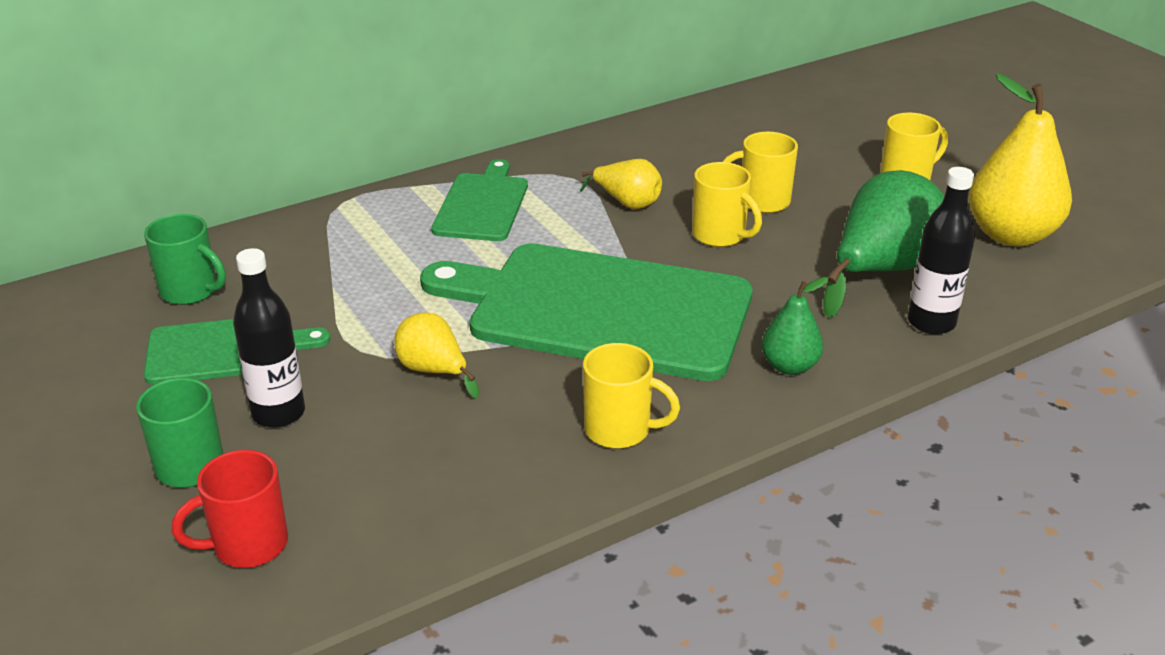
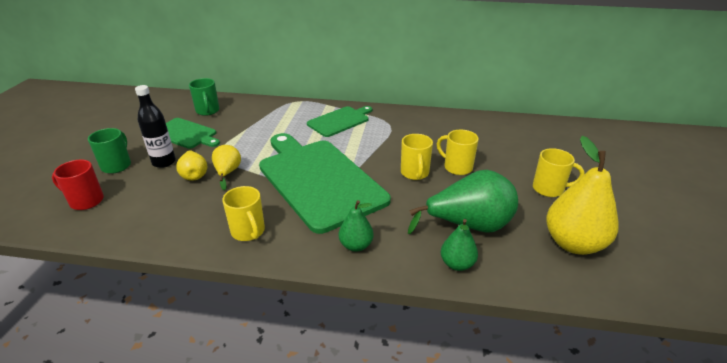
camera: 40 degrees right, 0 degrees up
yellow pear [580,159,662,209] -> yellow pear moved to [176,150,207,181]
black bottle [908,167,975,334] -> green pear [441,219,478,271]

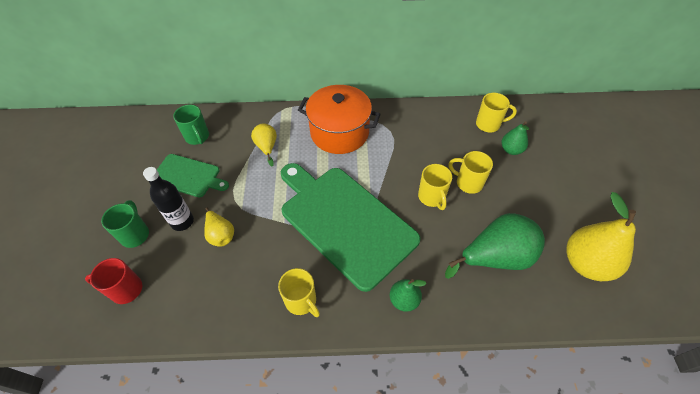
camera: 10 degrees left, 20 degrees up
yellow pear [212,145,241,191] -> yellow pear moved to [251,123,277,166]
green cutting board [307,106,372,137] -> orange pot [298,85,381,154]
green pear [441,219,478,271] -> green pear moved to [502,121,529,155]
yellow mug [533,148,585,197] -> yellow mug moved to [476,93,517,132]

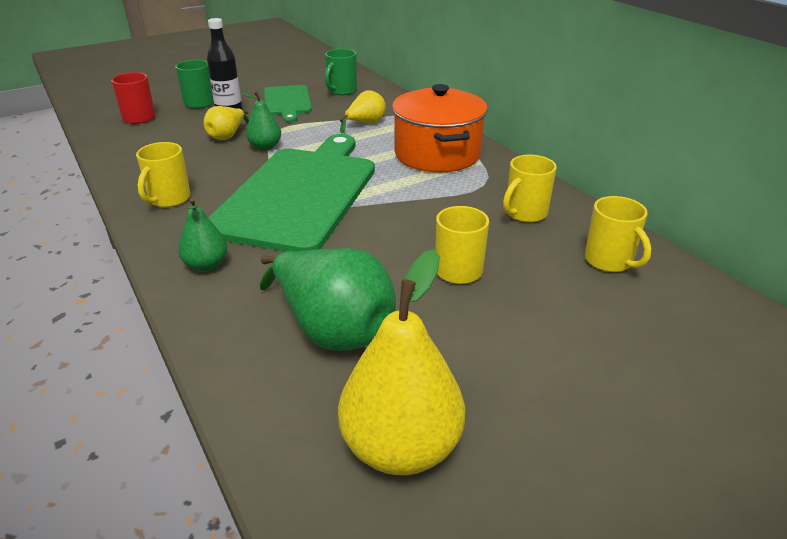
camera: 60 degrees right, 20 degrees down
yellow mug [418,164,452,210] -> yellow mug moved to [503,155,557,222]
green pear [502,121,529,155] -> green pear moved to [241,91,281,151]

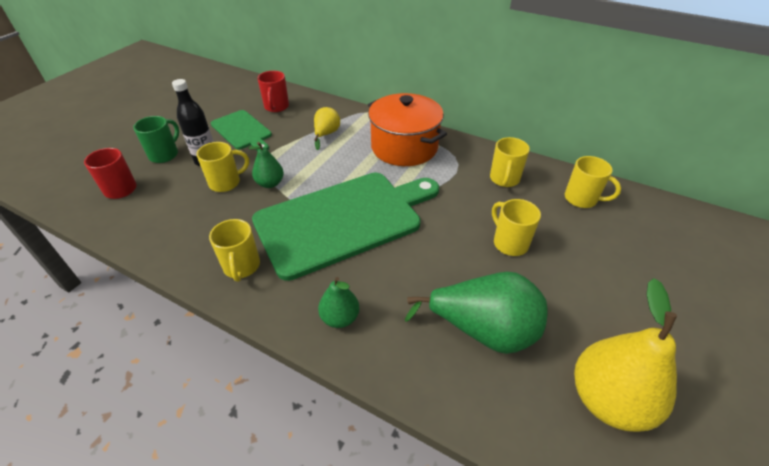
camera: 30 degrees left, 10 degrees up
yellow pear [203,106,249,140] -> yellow mug [196,142,249,192]
green cutting board [209,134,375,252] -> green cutting board turned 75 degrees clockwise [252,173,439,281]
green mug [325,49,357,95] -> red mug [257,71,289,112]

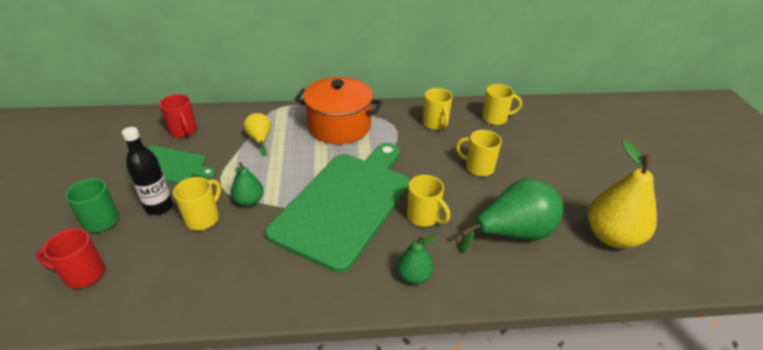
camera: 35 degrees left, 5 degrees down
yellow mug [209,219,260,282] -> yellow mug moved to [407,175,450,227]

